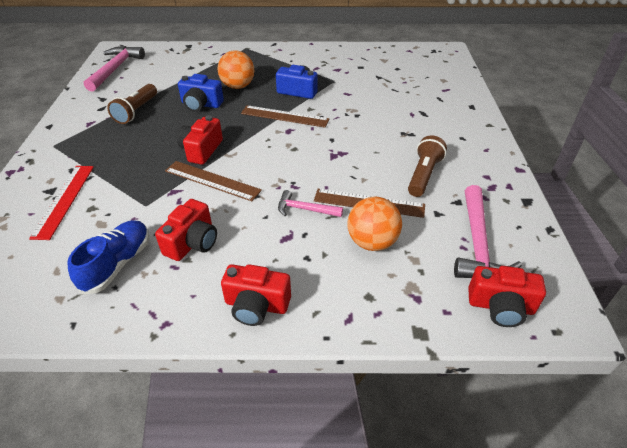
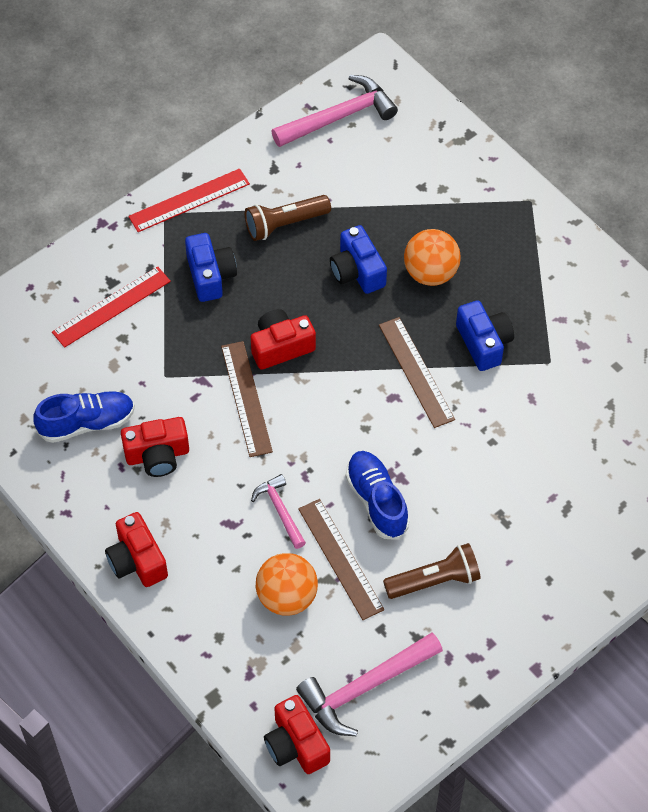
camera: 50 degrees right, 15 degrees up
none -> red ruler [128,168,250,232]
none -> blue camera [185,233,237,302]
none -> blue shoe [346,451,409,540]

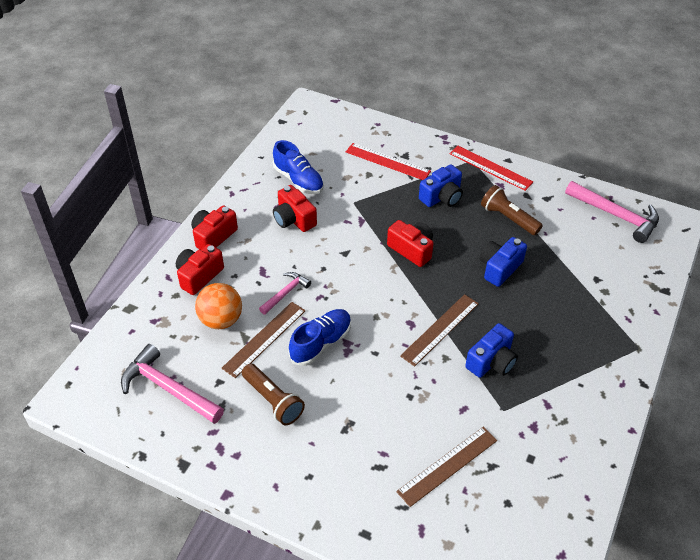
camera: 65 degrees right, 10 degrees down
brown ruler [221,341,273,457] -> brown ruler moved to [396,427,497,507]
red camera [264,695,330,774] -> red camera moved to [176,244,224,295]
orange ball [404,229,461,286] -> none

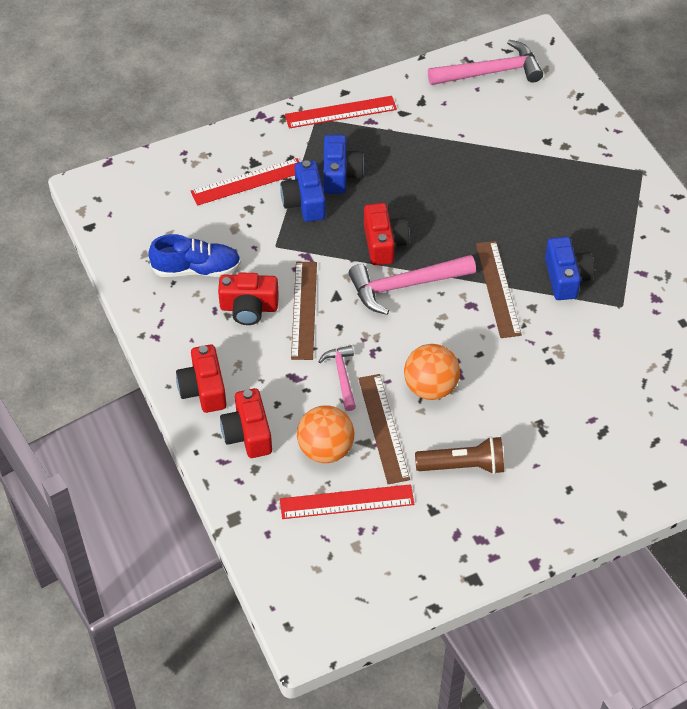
camera: 50 degrees left, 5 degrees up
pink hammer [121,344,224,424] -> pink hammer moved to [349,255,476,315]
blue shoe [289,309,351,366] -> orange ball [404,344,460,400]
red camera [387,220,434,267] -> red camera turned 90 degrees clockwise [364,203,409,265]
brown ruler [396,427,497,507] -> brown ruler moved to [291,262,317,360]
blue camera [480,237,527,287] -> blue camera moved to [280,160,326,222]
brown flashlight [481,185,543,235] -> none
none -> red ruler [280,484,414,519]

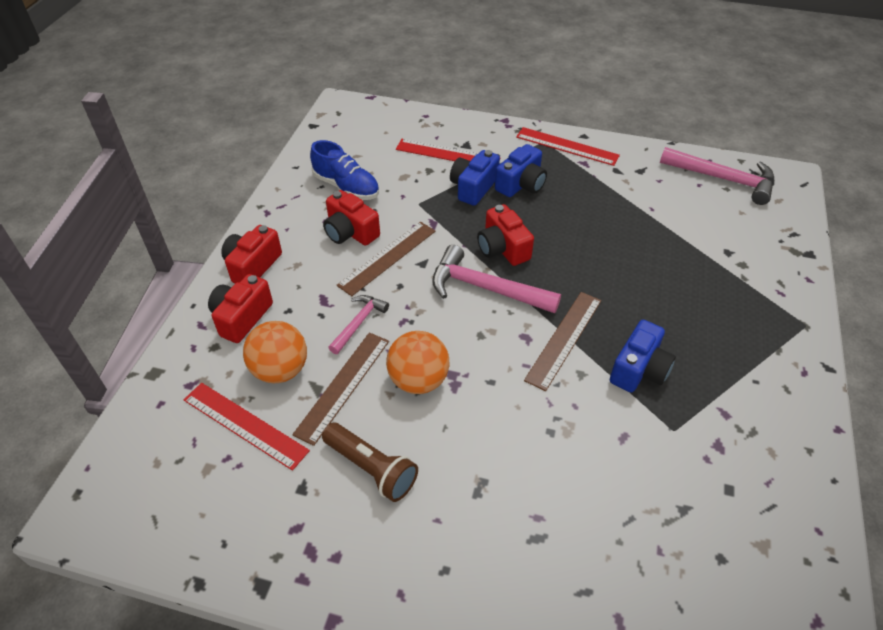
camera: 40 degrees right, 5 degrees down
red camera [364,203,409,265] -> red camera turned 120 degrees clockwise [477,204,534,266]

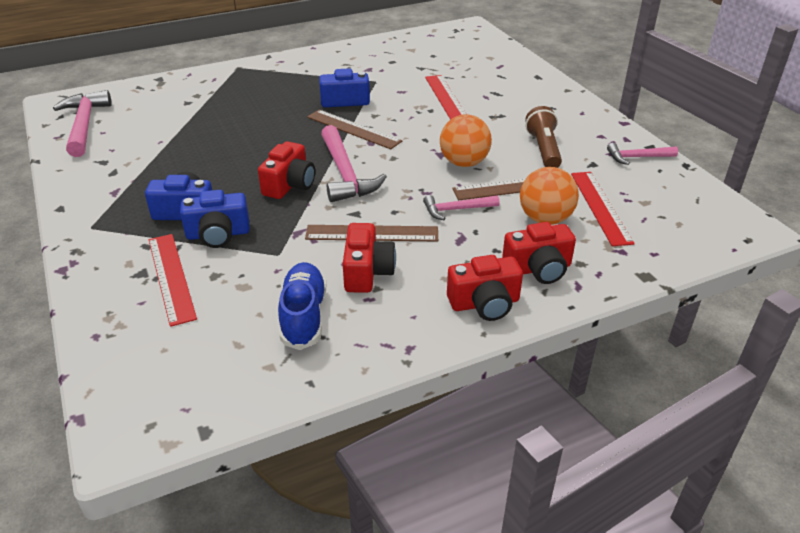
camera: 130 degrees left, 10 degrees down
red ruler [516,127,620,166] -> red ruler moved to [425,75,466,120]
brown ruler [524,292,601,391] -> brown ruler turned 45 degrees clockwise [307,110,402,149]
none -> pink hammer [607,143,678,165]

